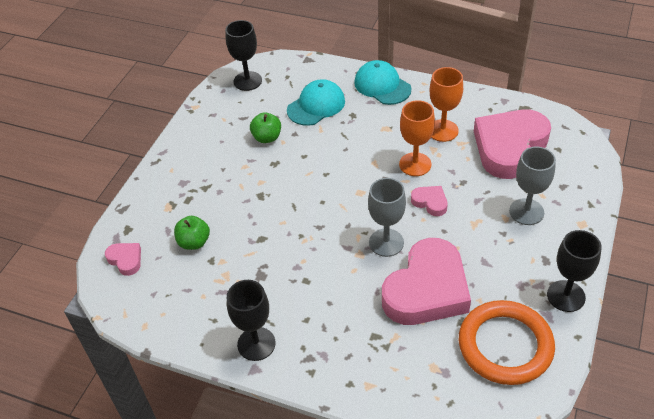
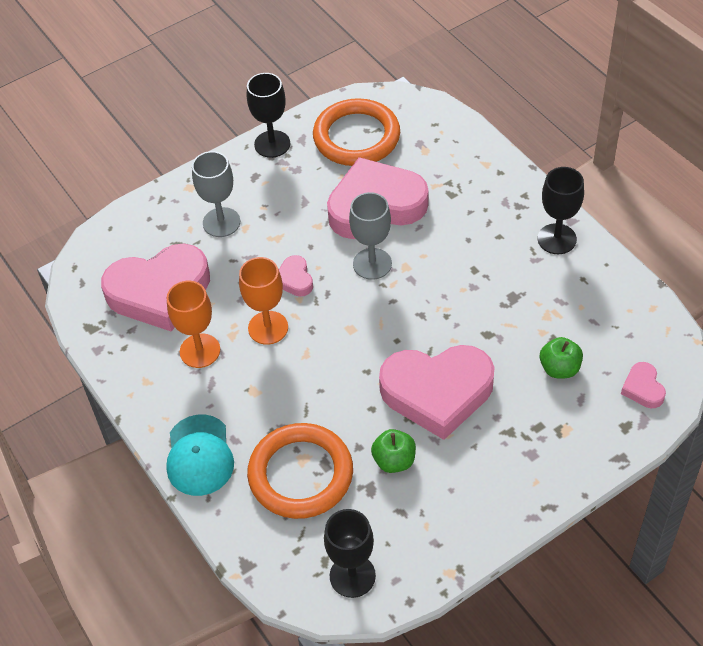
camera: 145 degrees left, 5 degrees up
turquoise cap [287,79,345,126] -> orange ring [247,423,353,519]
none -> pink heart [379,345,495,440]

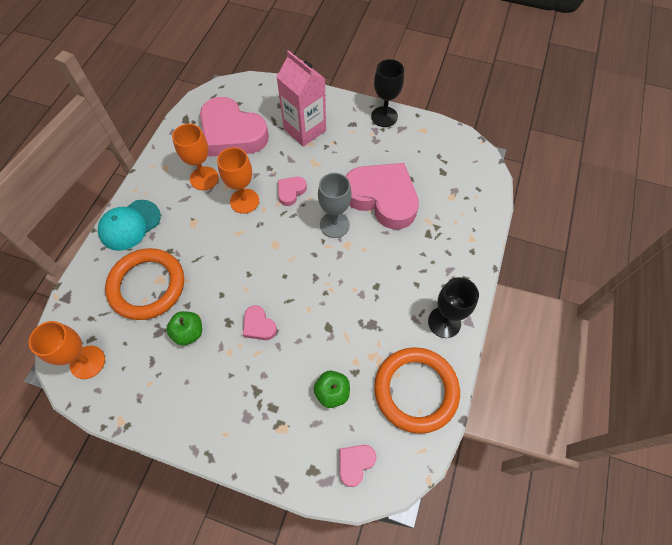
camera: 50 degrees right, 10 degrees up
grey goblet [192,151,240,237] -> pink carton [277,50,326,147]
orange ring [313,98,400,166] -> orange ring moved to [374,347,460,434]
black goblet [324,509,376,598] -> orange goblet [29,321,105,379]
pink heart [379,345,495,440] -> pink heart [243,305,277,340], size x0.43

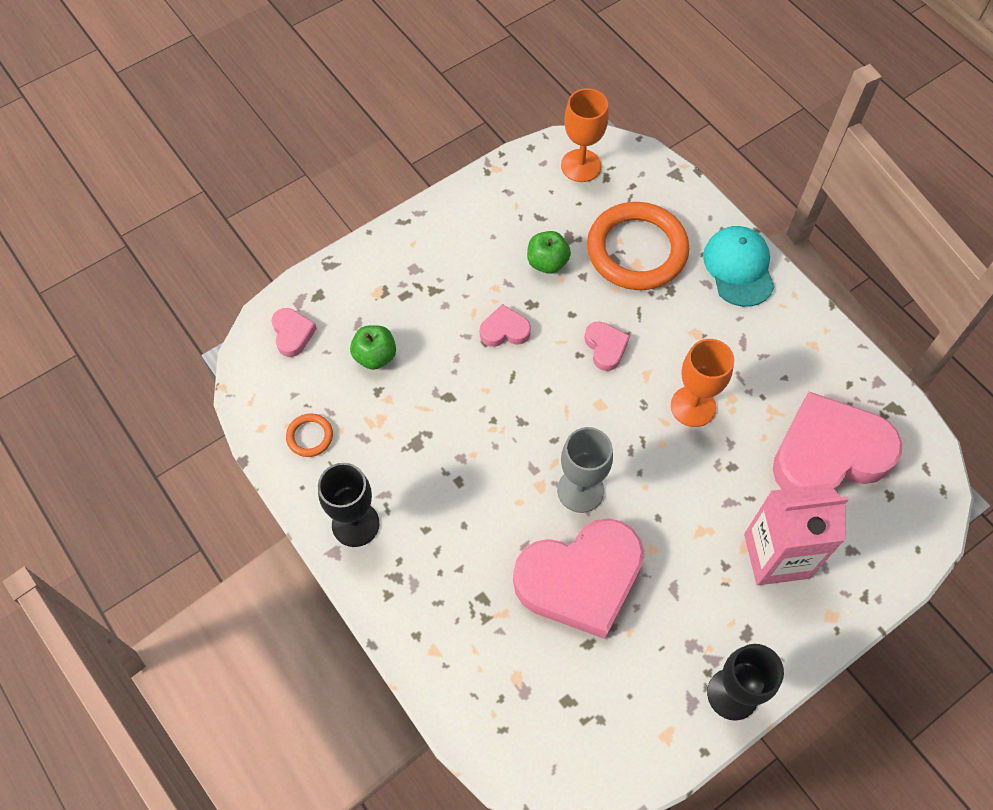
camera: 125 degrees right, 0 degrees up
orange goblet [172,124,219,190] -> none
pink heart [278,177,307,206] -> pink heart moved to [584,321,630,371]
orange ring [374,347,460,434] -> orange ring [286,413,333,457], size x0.42

